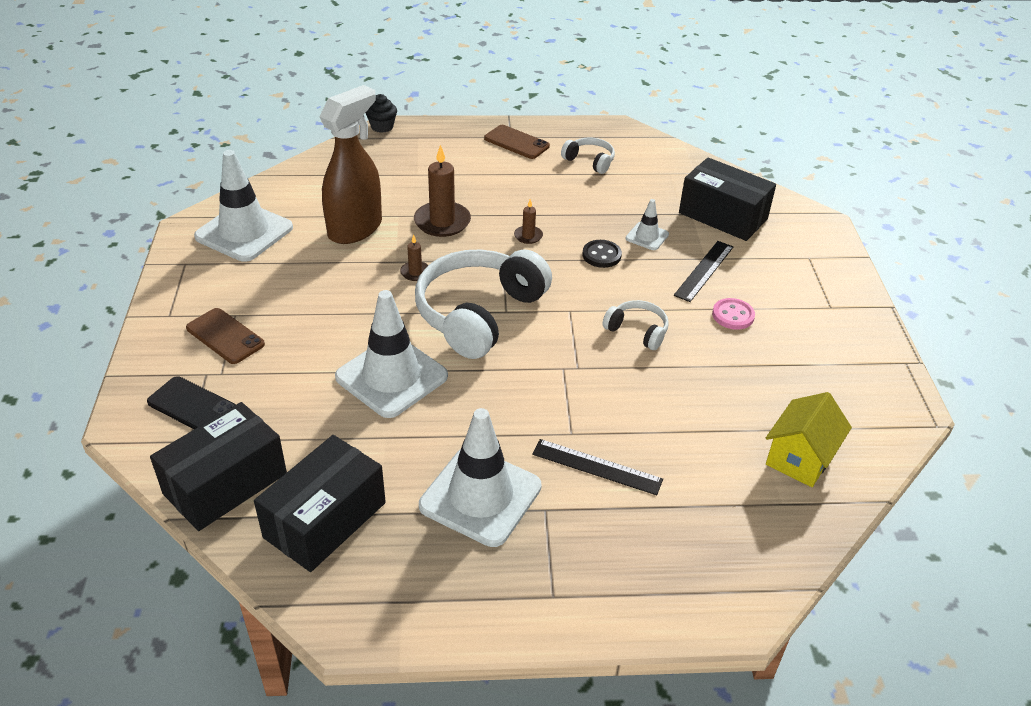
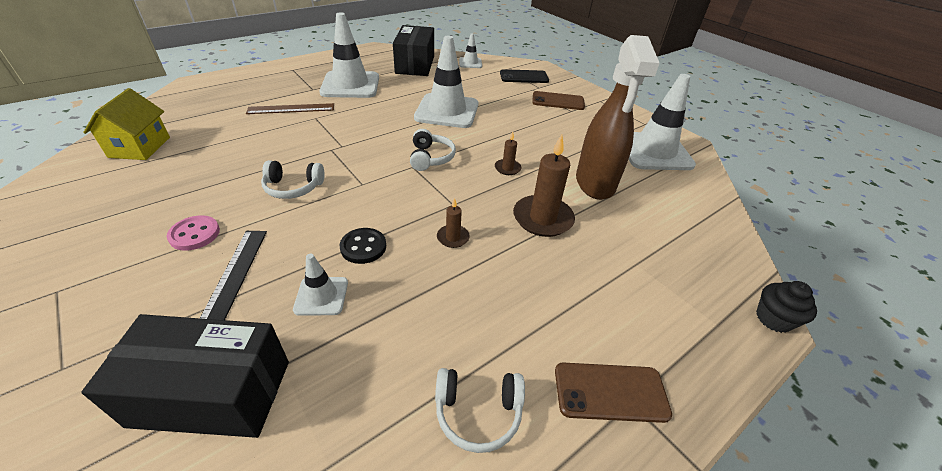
camera: 145 degrees right, 0 degrees up
black box [150,402,287,531] -> white traffic cone [459,33,482,68]
white headphones [415,249,552,359] -> white headphones [410,129,456,171], size x0.47
black ruler [532,439,663,495] -> brown ruler [246,103,334,114]

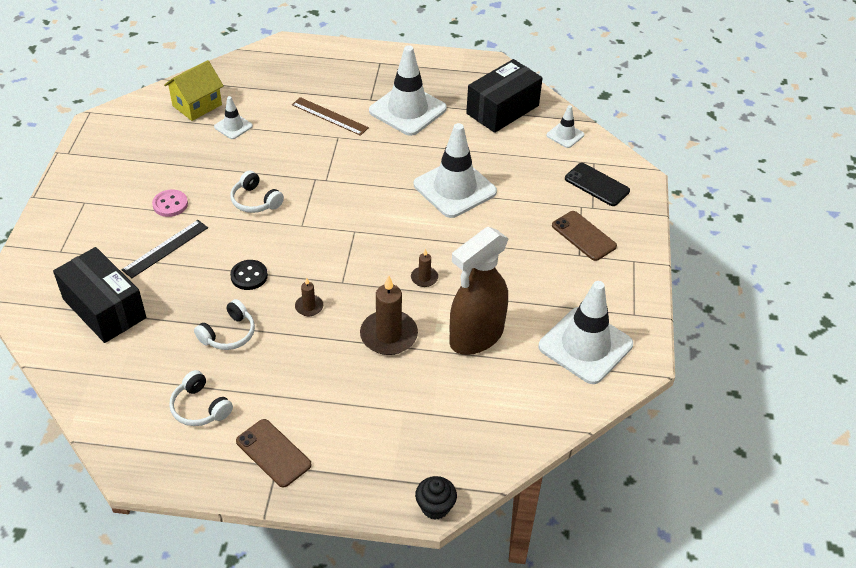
camera: 45 degrees right, 5 degrees up
white traffic cone [293,254,348,316] -> white traffic cone moved to [214,96,253,139]
white headphones [410,129,456,171] -> white headphones moved to [194,299,255,350]

